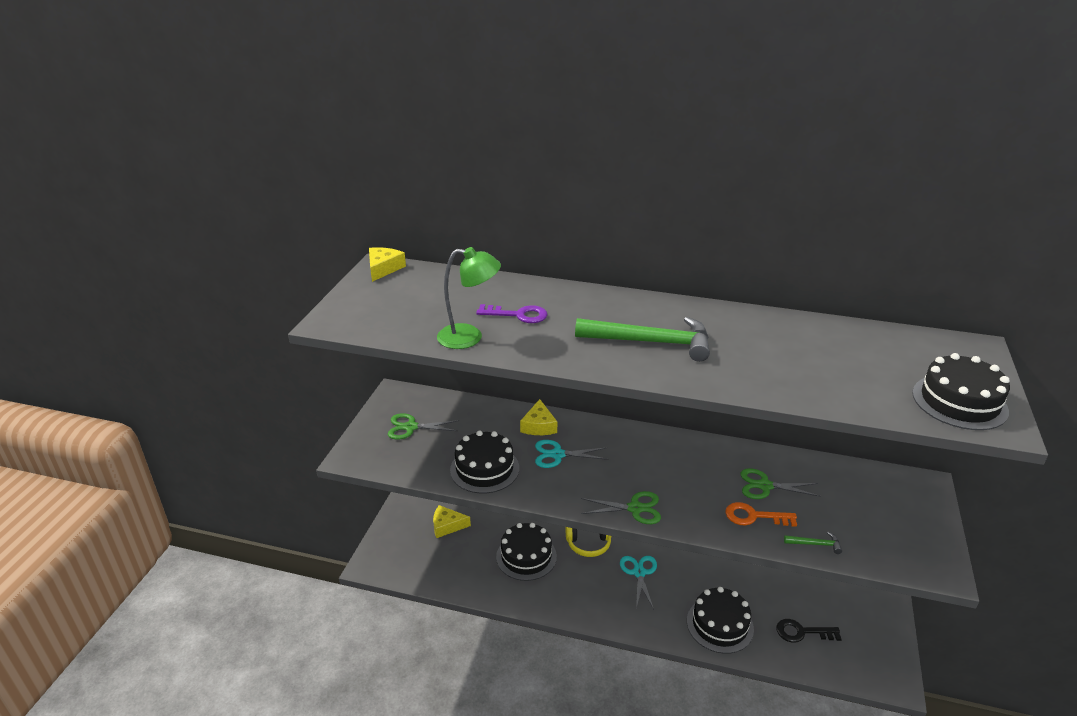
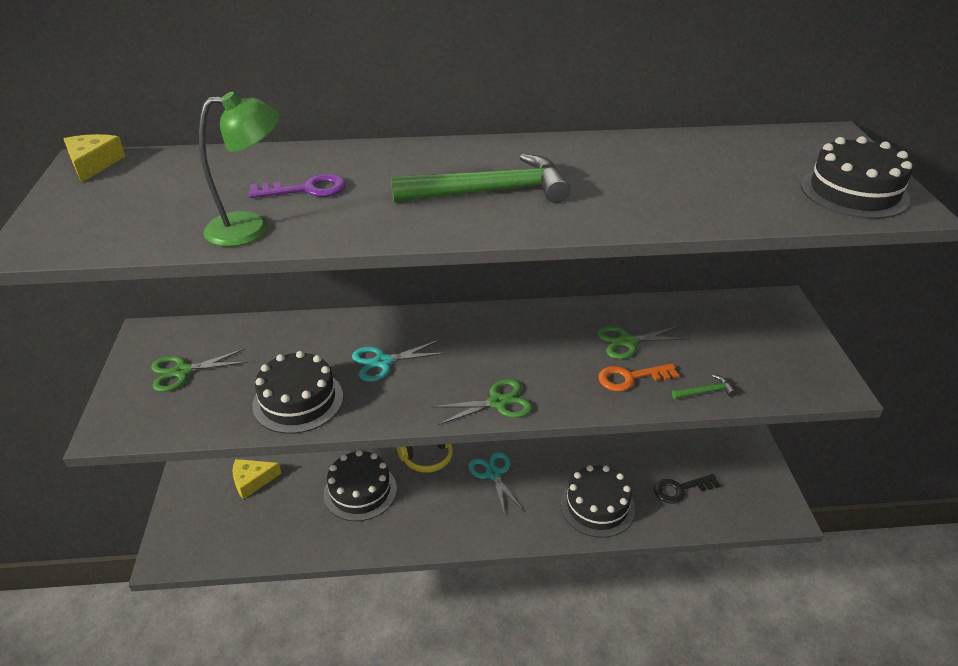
camera: 20 degrees left, 5 degrees up
yellow cheese [520,399,557,435] -> none

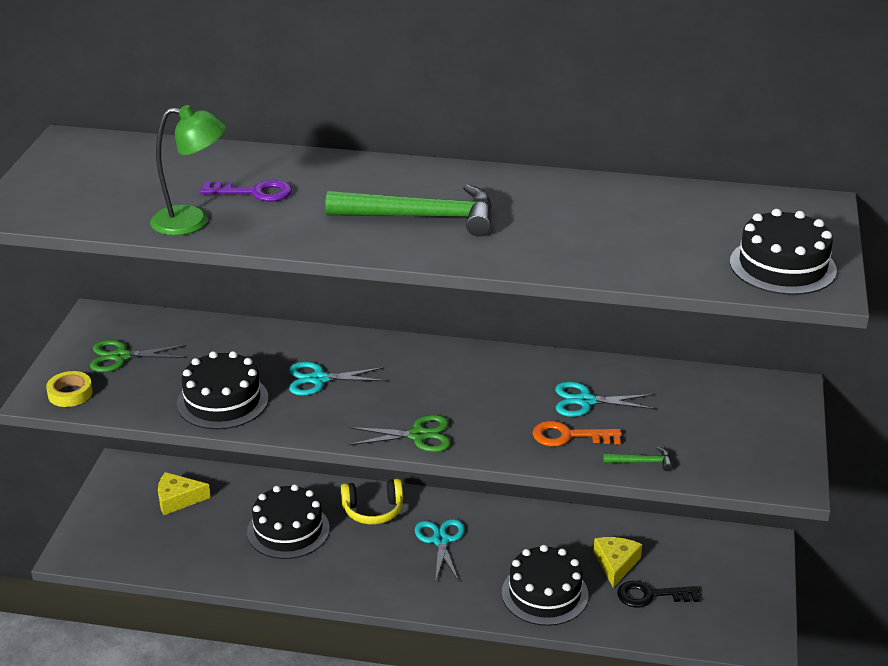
camera: 15 degrees right, 5 degrees down
yellow cheese [64,134,126,183] -> yellow cheese moved to [593,537,642,588]
green scissors [597,326,689,359] -> turquoise scissors [555,382,655,417]
none -> yellow tape [46,371,93,407]

